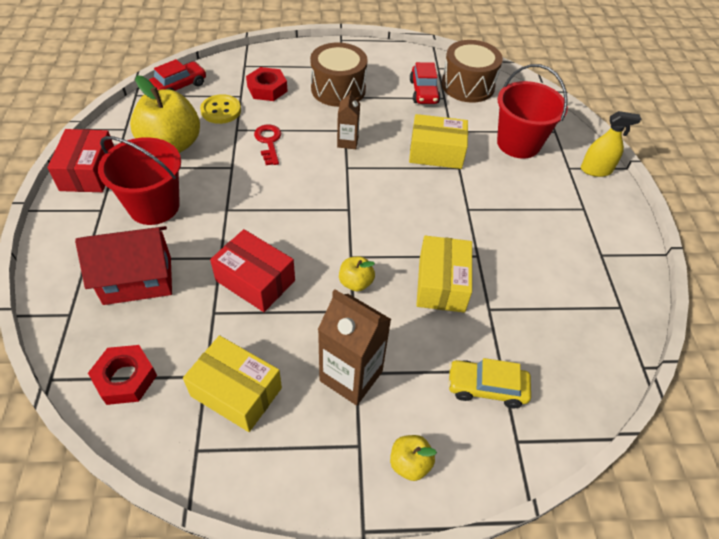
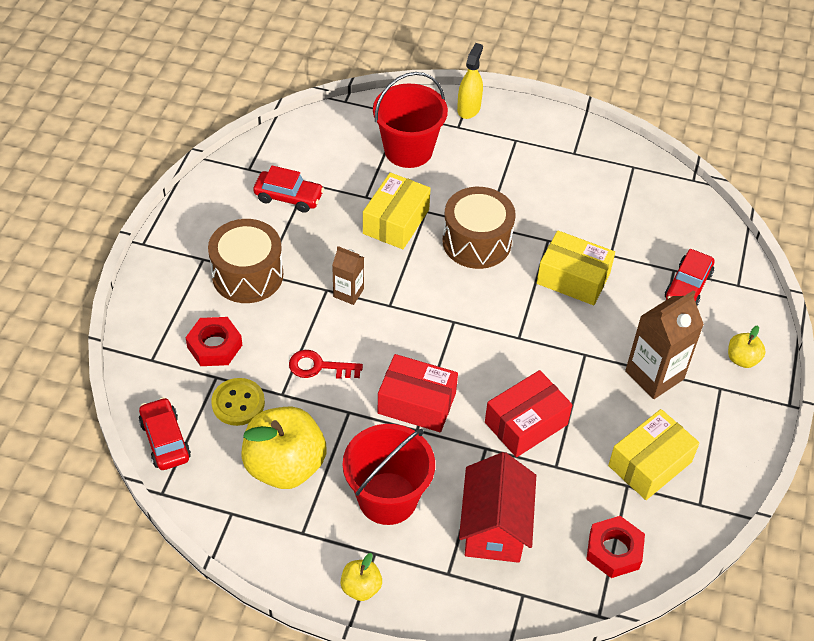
camera: 70 degrees left, 0 degrees up
red box [47,129,114,192] -> red box moved to [377,354,458,432]
yellow apple [339,256,375,291] -> yellow apple moved to [340,553,382,601]
brown drum [441,40,503,103] -> brown drum moved to [443,187,516,269]
yellow car [448,358,531,408] -> red car [665,249,714,306]

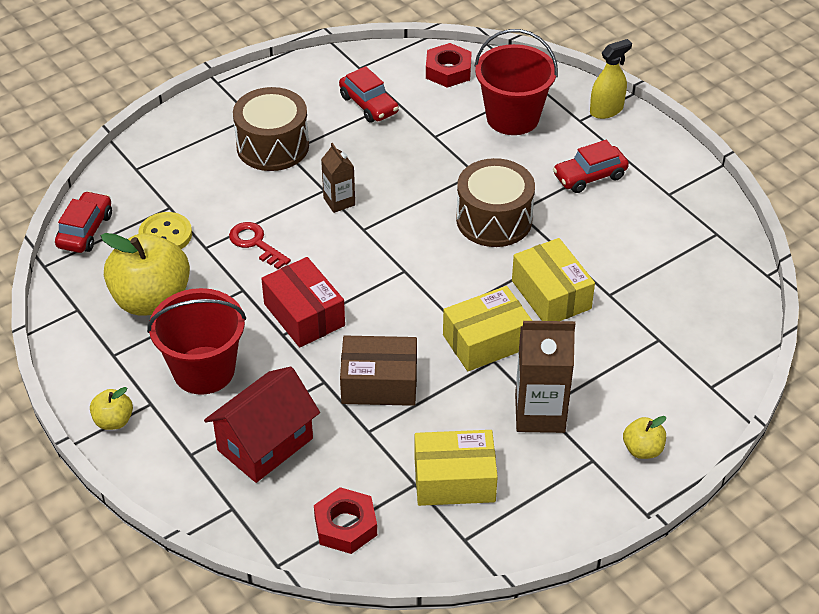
camera: 40 degrees right, 5 degrees down
red nut [185,317,242,366] -> red nut moved to [426,43,472,88]
yellow box [363,172,431,249] -> yellow box moved to [443,286,532,371]
red box [485,370,572,457] -> brown box [340,336,417,406]
red car [665,249,714,306] -> red car moved to [553,140,629,193]

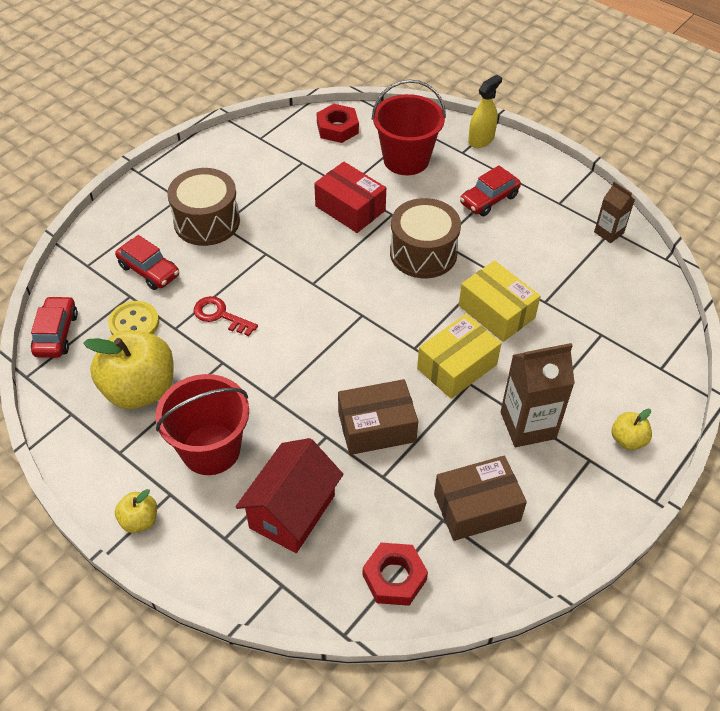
camera: 15 degrees left, 5 degrees up
red box [261,257,345,348] -> red box moved to [314,162,386,233]
brown carton [321,143,355,213] -> brown carton moved to [594,181,635,243]
red car [339,66,399,123] -> red car moved to [115,235,179,290]
yellow box [415,430,498,506] -> brown box [434,456,527,541]

